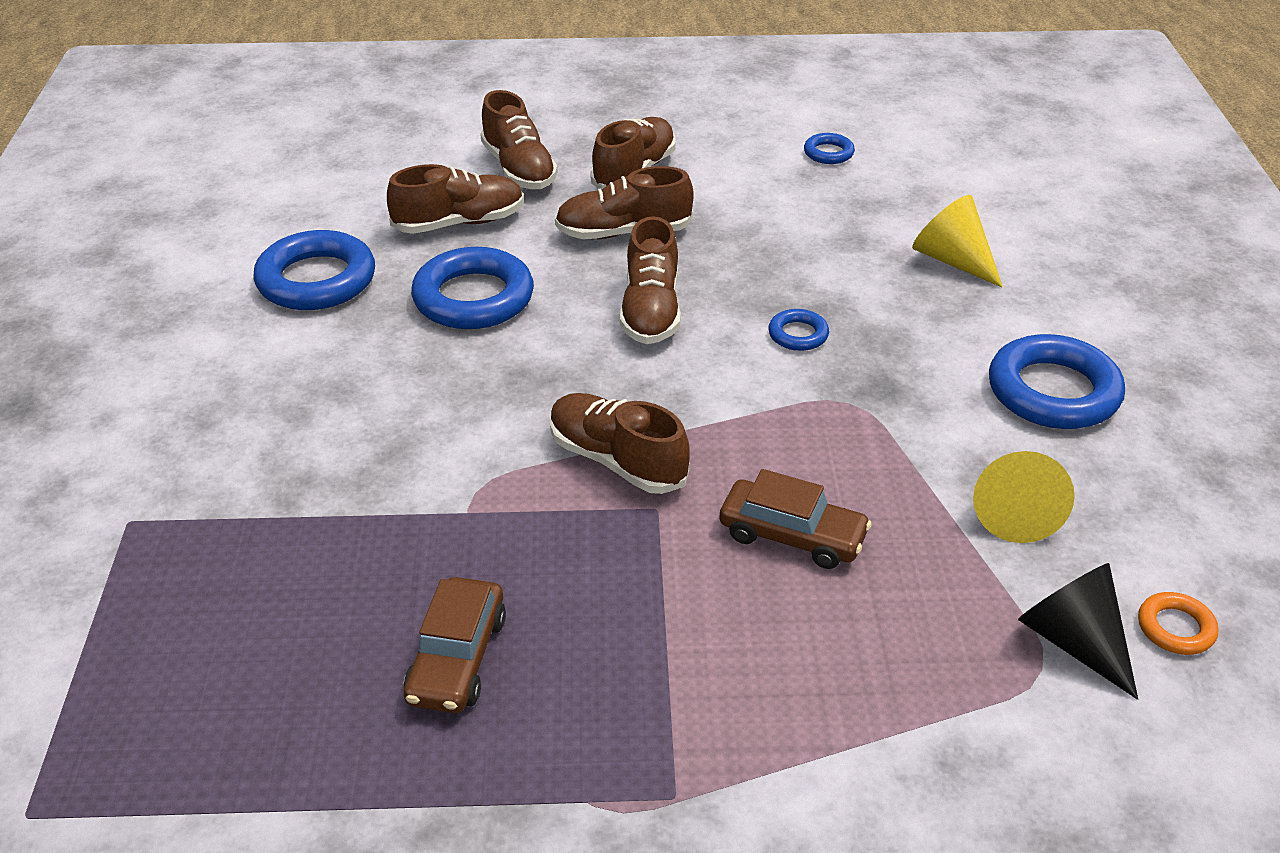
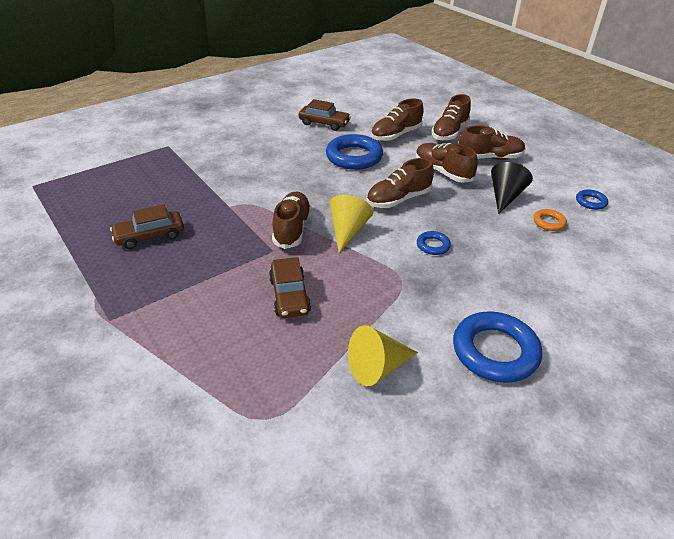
camera: 55 degrees right, 0 degrees up
blue ring [253,230,375,310] -> brown car [299,99,351,131]
brown shoe [387,164,524,234] -> brown shoe turned 105 degrees clockwise [371,98,424,141]
yellow cone [912,195,1003,288] -> yellow cone moved to [330,195,373,253]
black cone [1018,563,1138,700] -> black cone moved to [491,162,533,214]
orange ring [1138,592,1218,655] -> orange ring moved to [533,209,567,231]

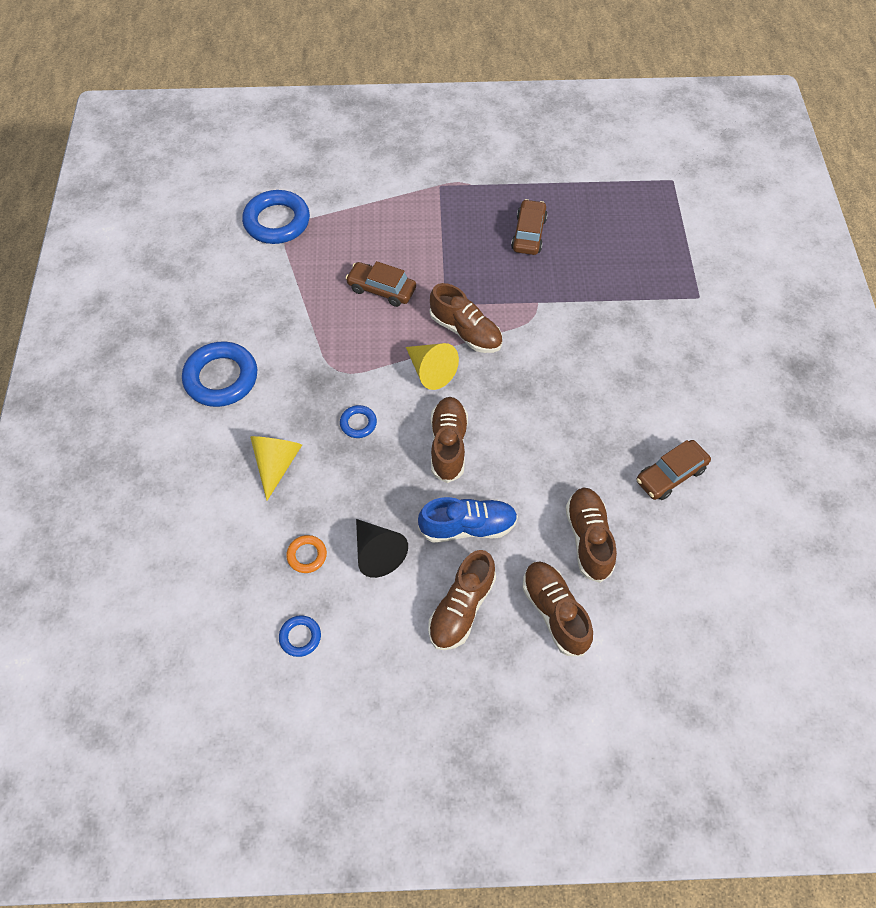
camera: 125 degrees right, 20 degrees up
blue ring [326,134,383,170] -> blue ring moved to [242,190,310,244]
yellow cone [348,325,418,386] -> yellow cone moved to [250,436,302,501]
brown shoe [416,143,478,183] -> blue shoe [418,497,518,543]

